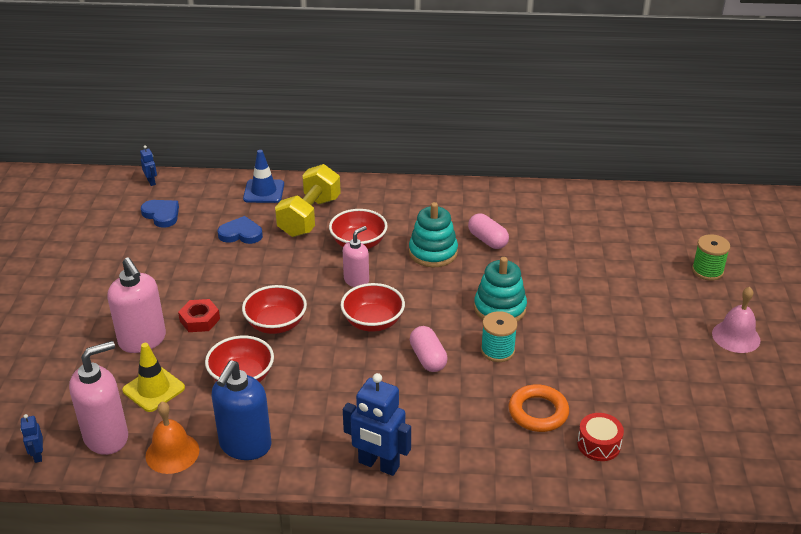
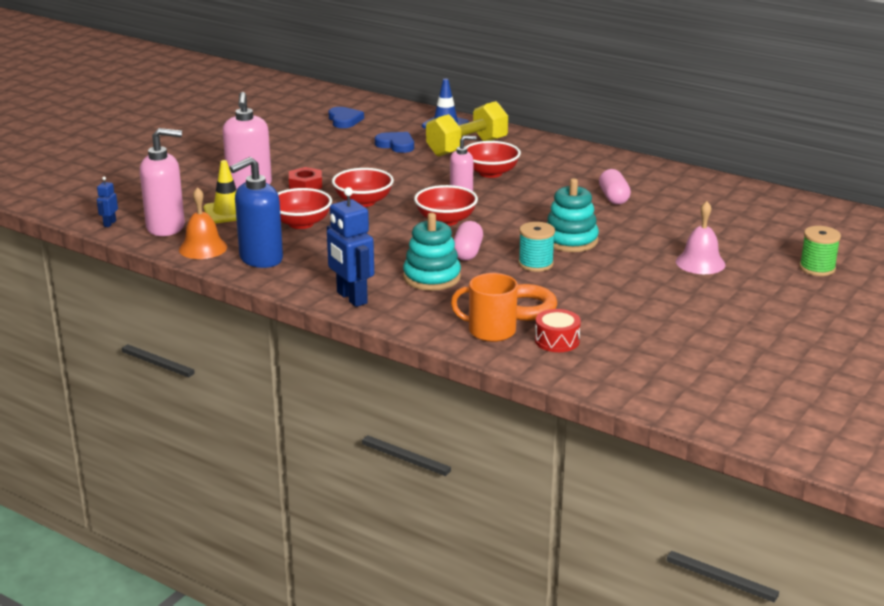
camera: 30 degrees right, 10 degrees down
blue robot [140,145,157,186] -> none
turquoise stacking toy [409,202,458,267] -> turquoise stacking toy moved to [403,213,461,291]
pink bell [712,287,760,353] -> pink bell moved to [676,201,725,274]
none -> orange mug [451,273,518,342]

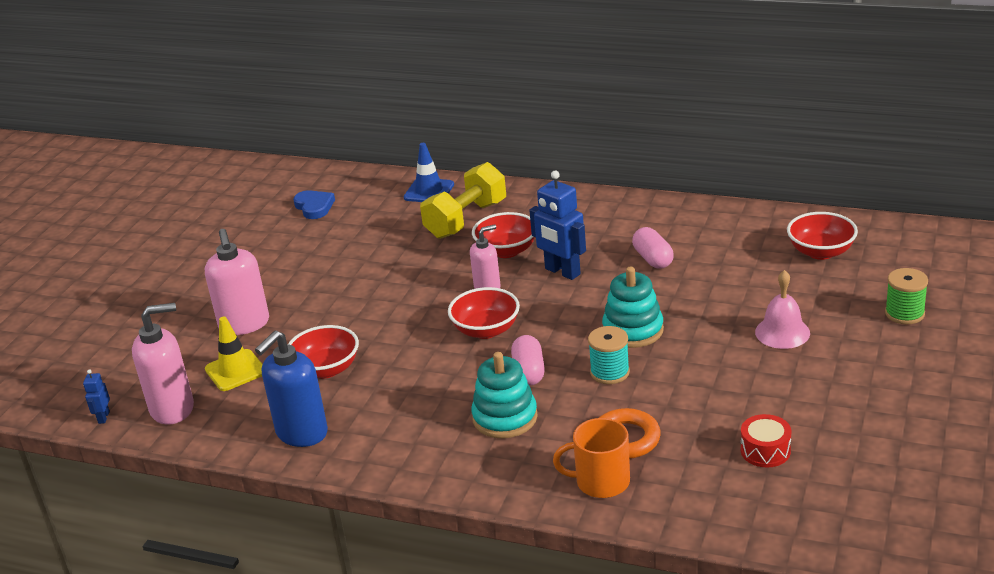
camera: 10 degrees left, 5 degrees up
orange bell [179,187,227,259] -> none
red nut [289,167,322,190] -> none
blue robot [327,187,374,307] -> blue robot moved to [529,171,586,280]
red bowl [332,168,394,207] -> red bowl moved to [787,212,858,260]
blue heart [375,132,414,153] -> none
red drum [535,309,581,352] -> red drum moved to [741,414,791,468]

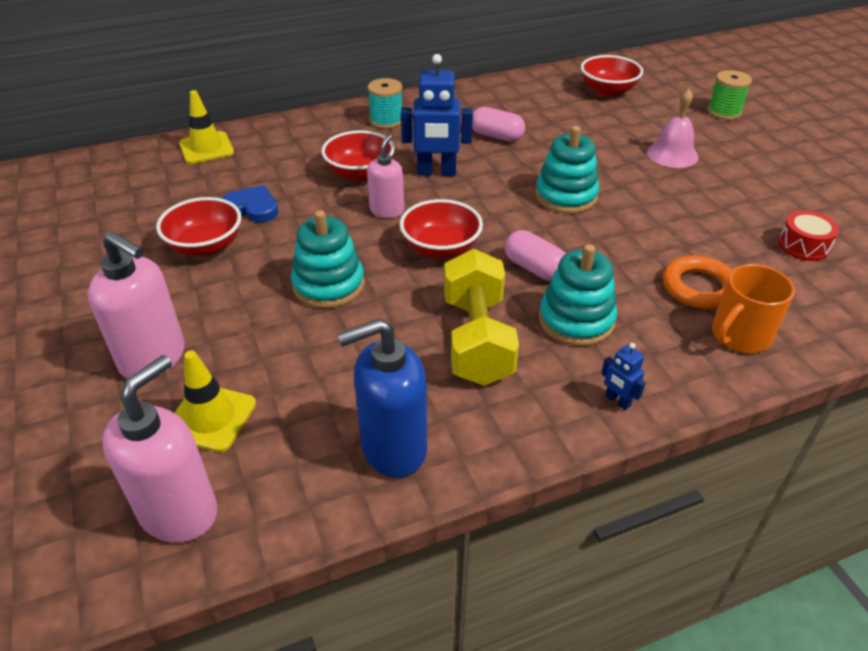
camera: 45 degrees left, 10 degrees up
blue robot [83,369,110,424] -> blue robot moved to [601,343,646,410]
blue soap dispenser [255,331,328,447] -> blue soap dispenser turned 75 degrees clockwise [337,319,427,478]
red bowl [288,325,359,378] -> red bowl moved to [156,197,241,256]
blue heart [293,190,335,219] -> blue heart moved to [221,185,279,223]
blue traffic cone [404,143,454,202] -> yellow traffic cone [179,90,234,164]
yellow dumbbell [420,162,506,239] -> yellow dumbbell moved to [444,249,519,386]
turquoise spool [588,326,630,384] -> turquoise spool moved to [368,78,402,129]
none -> turquoise stacking toy [291,210,365,309]

